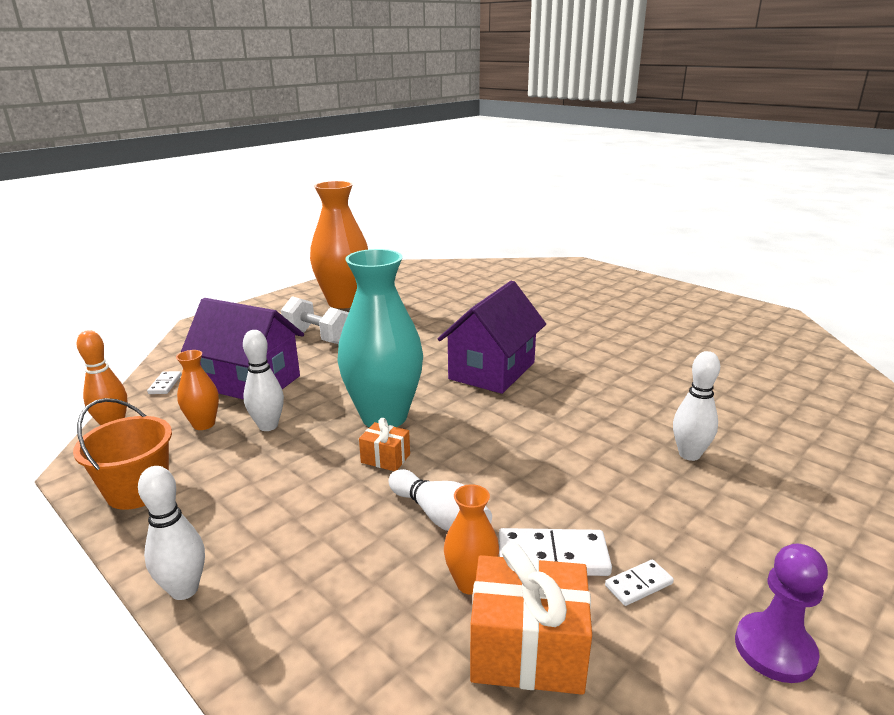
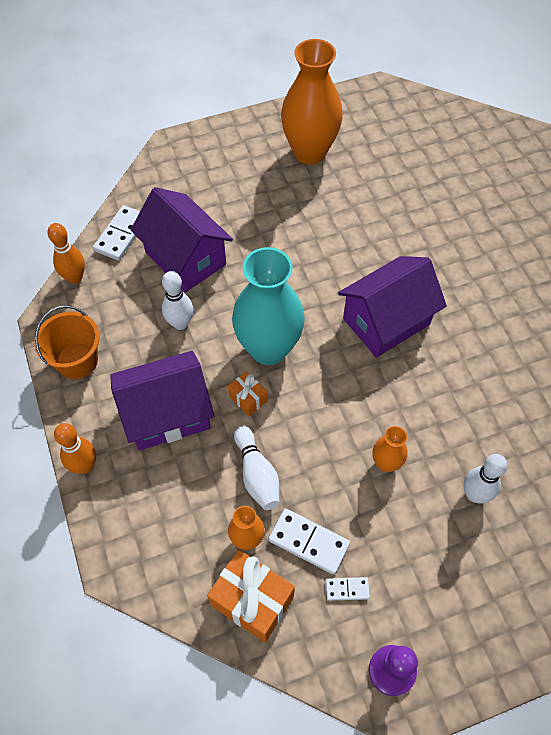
camera: 25 degrees right, 35 degrees up
white bowling pin [138,466,205,600] -> orange bowling pin [54,423,96,474]
white domino [147,371,182,394] -> white domino [93,205,140,261], size x1.80
orange vase [176,350,219,430] -> orange vase moved to [373,426,407,472]
white dumbbell [281,296,349,344] -> none
none -> purple house [110,351,214,450]

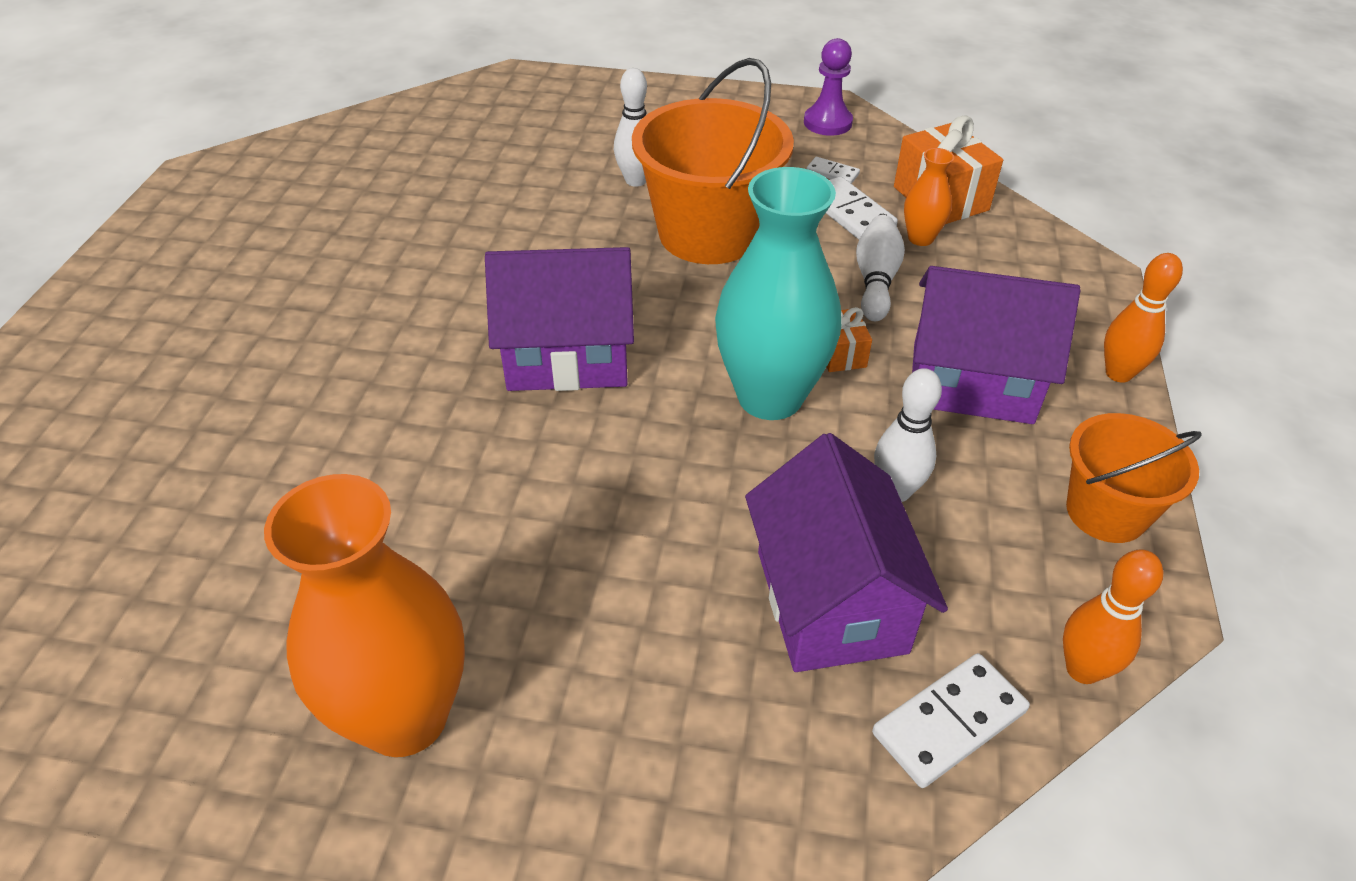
camera: 150 degrees left, 15 degrees down
orange vase [373,426,407,472] -> orange bucket [632,58,794,264]

